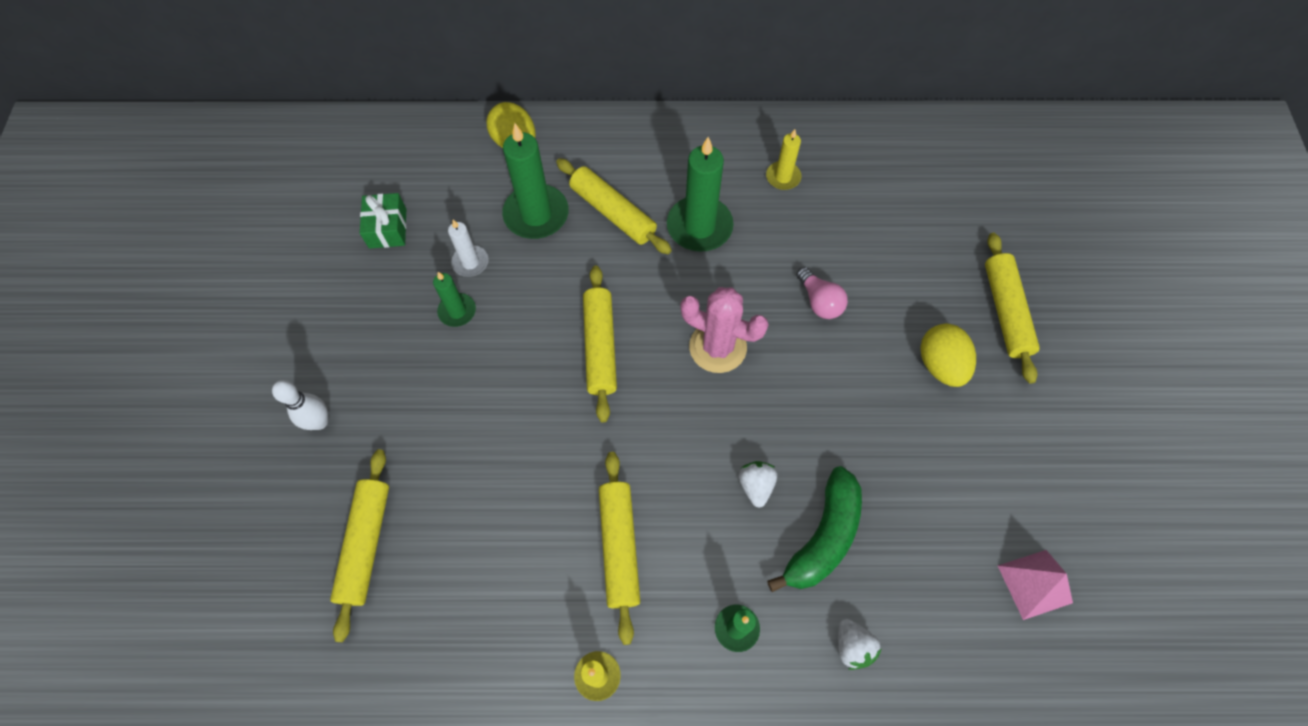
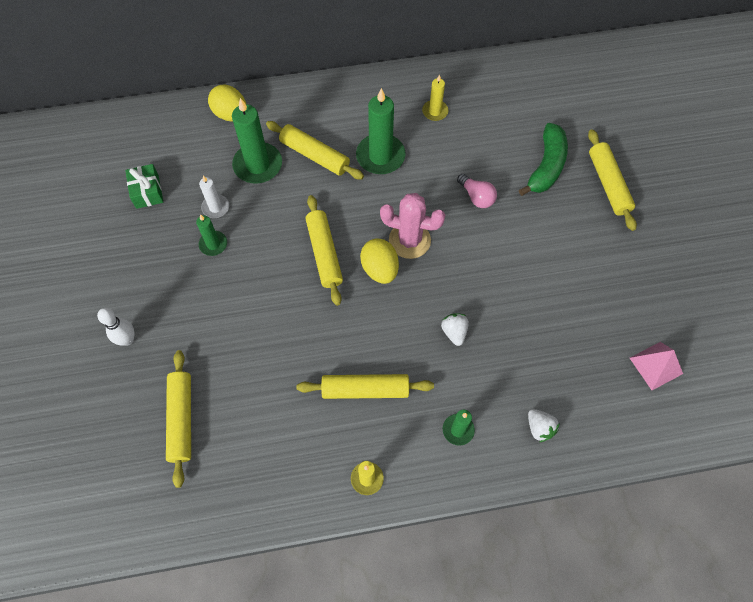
camera: 10 degrees left, 0 degrees up
yellow rolling pin [599,452,641,645] -> yellow rolling pin turned 75 degrees counterclockwise [297,374,434,399]
green banana [767,466,862,592] -> green banana moved to [519,123,568,196]
yellow egg [921,323,976,387] -> yellow egg moved to [360,238,399,284]

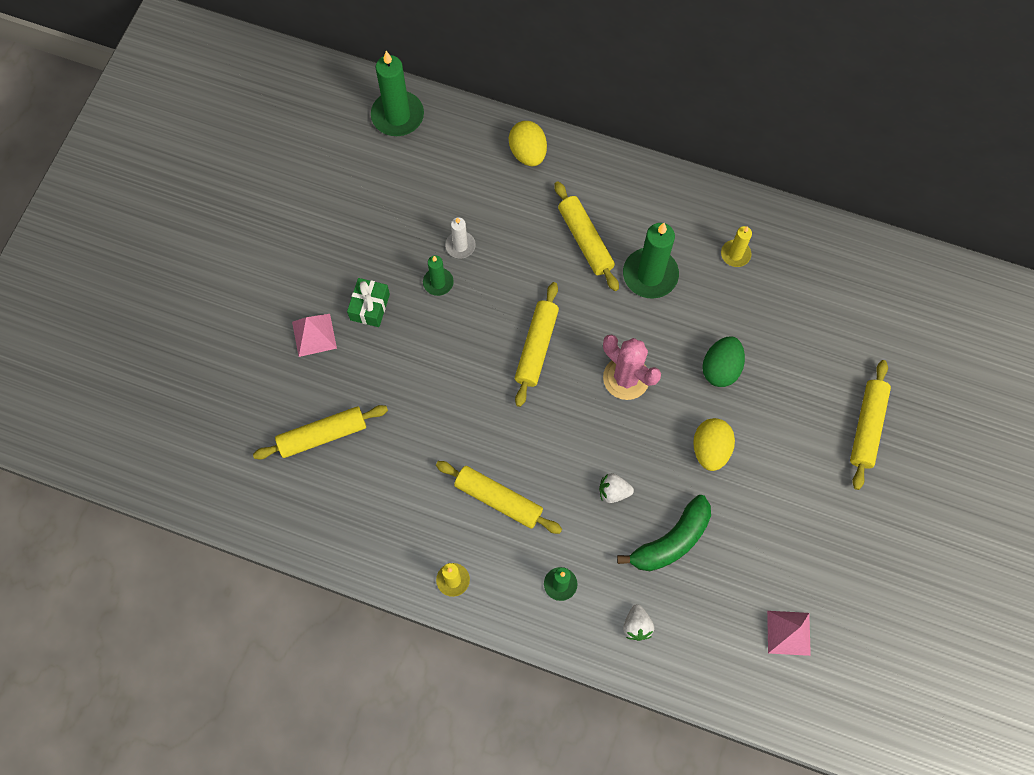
camera: 30 degrees right, 5 degrees up
white bowling pin [97,308,135,346] -> pink pyramid [292,314,337,357]
green gift [125,164,163,209] -> green gift moved to [347,278,390,327]
yellow rolling pin [166,350,191,488] -> yellow rolling pin turned 45 degrees clockwise [253,405,388,460]
green candle [232,98,282,183] -> green candle moved to [371,51,424,136]
yellow egg [360,238,399,284] -> yellow egg moved to [693,418,735,471]
white strawberry [441,313,469,346] -> white strawberry turned 105 degrees counterclockwise [599,473,634,503]
pink light bulb [457,174,497,208] -> green egg [702,336,745,387]
green banana [519,123,568,196] -> green banana moved to [617,495,711,571]

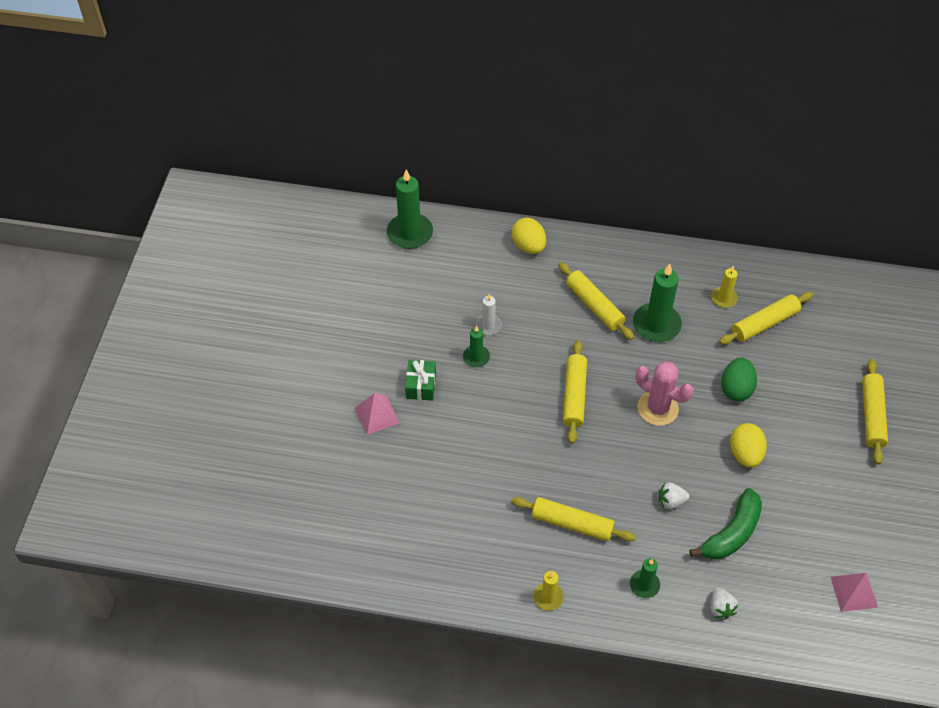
camera: 10 degrees left, 15 degrees down
yellow rolling pin [253,405,388,460] -> yellow rolling pin moved to [719,292,813,345]

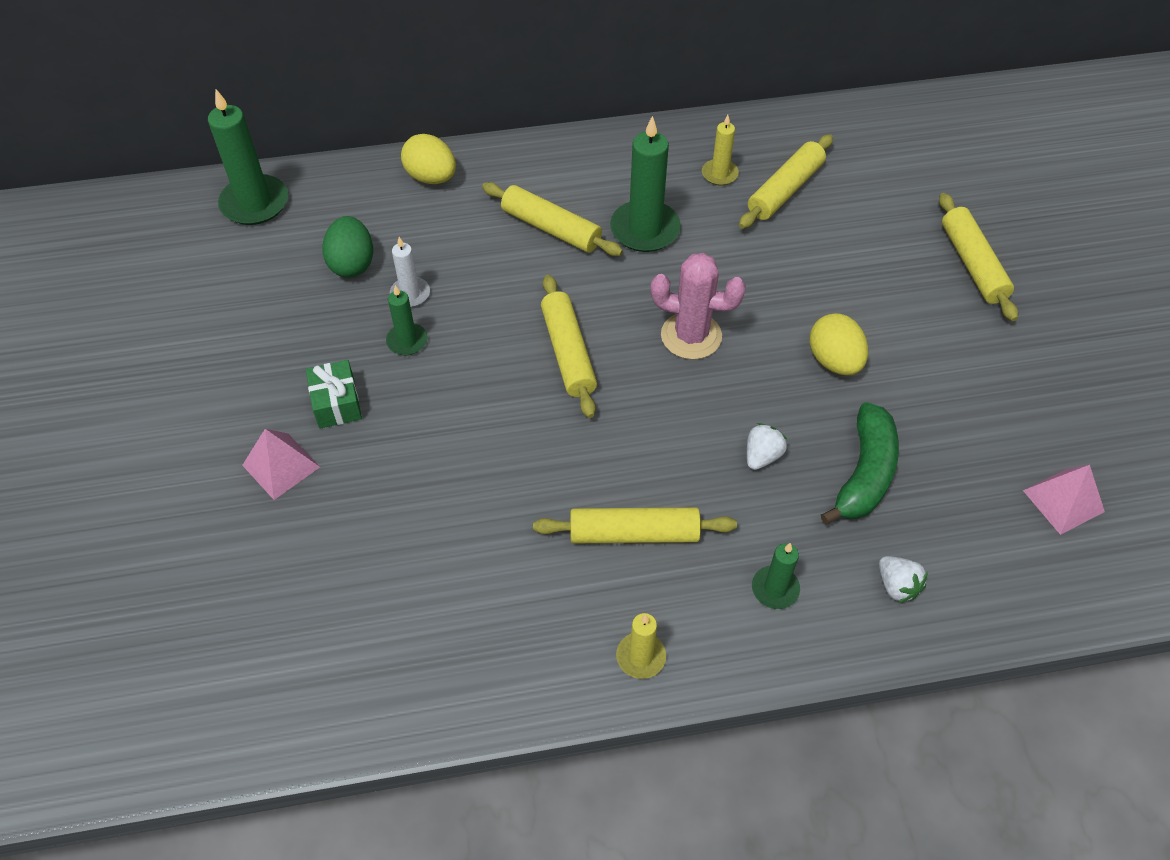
camera: 20 degrees left, 0 degrees up
white strawberry [659,483,690,509] -> white strawberry turned 150 degrees clockwise [747,423,787,470]
green egg [721,358,757,401] -> green egg moved to [322,216,373,278]

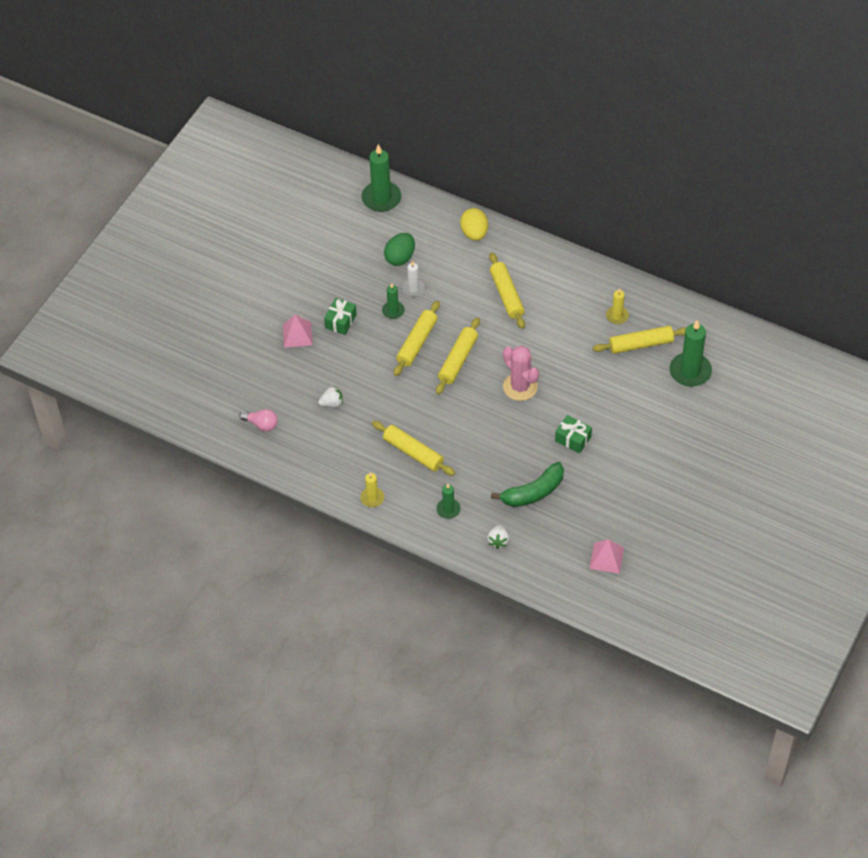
camera: 40 degrees right, 0 degrees up
green candle [610,116,681,252] -> green candle moved to [669,320,712,387]
white strawberry [747,423,787,470] -> white strawberry moved to [318,386,343,407]
yellow egg [809,313,868,375] -> green gift [555,415,592,453]
yellow rolling pin [939,193,1018,321] -> yellow rolling pin moved to [394,301,440,376]
none -> pink light bulb [240,409,278,432]

